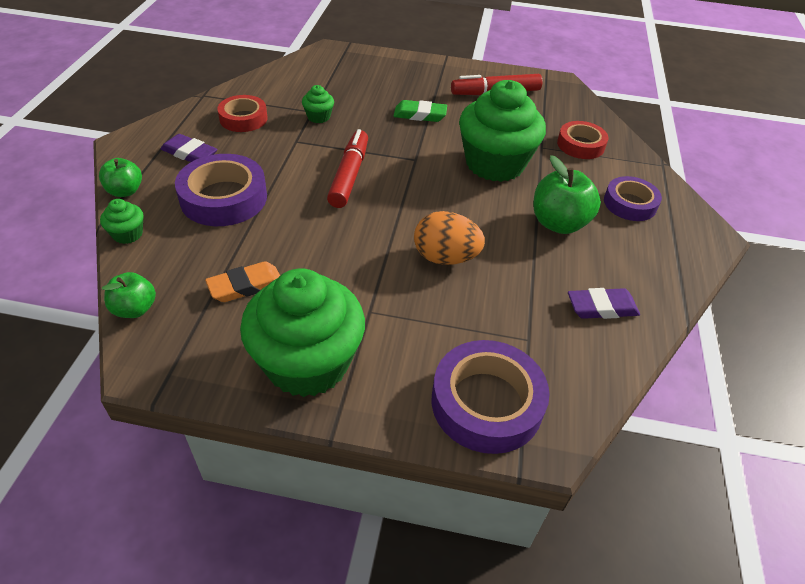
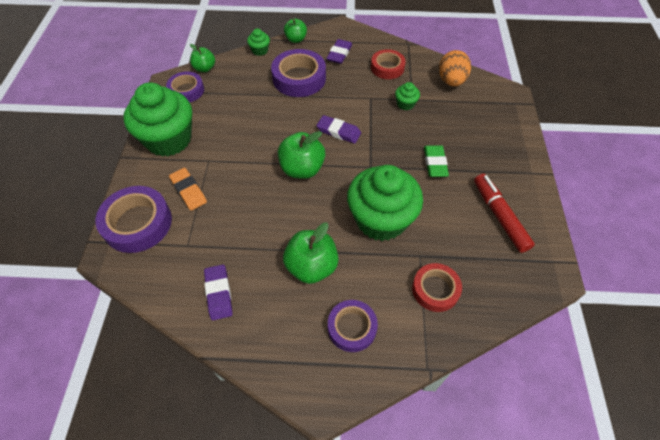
camera: 85 degrees right, 10 degrees up
orange eraser [205,262,280,302] -> orange eraser moved to [169,168,207,211]
red marker [327,129,368,208] -> purple eraser [316,115,361,144]
orange egg [414,211,485,265] -> orange egg moved to [439,50,471,87]
none -> purple tape [166,72,204,102]
none -> green apple [278,131,325,179]

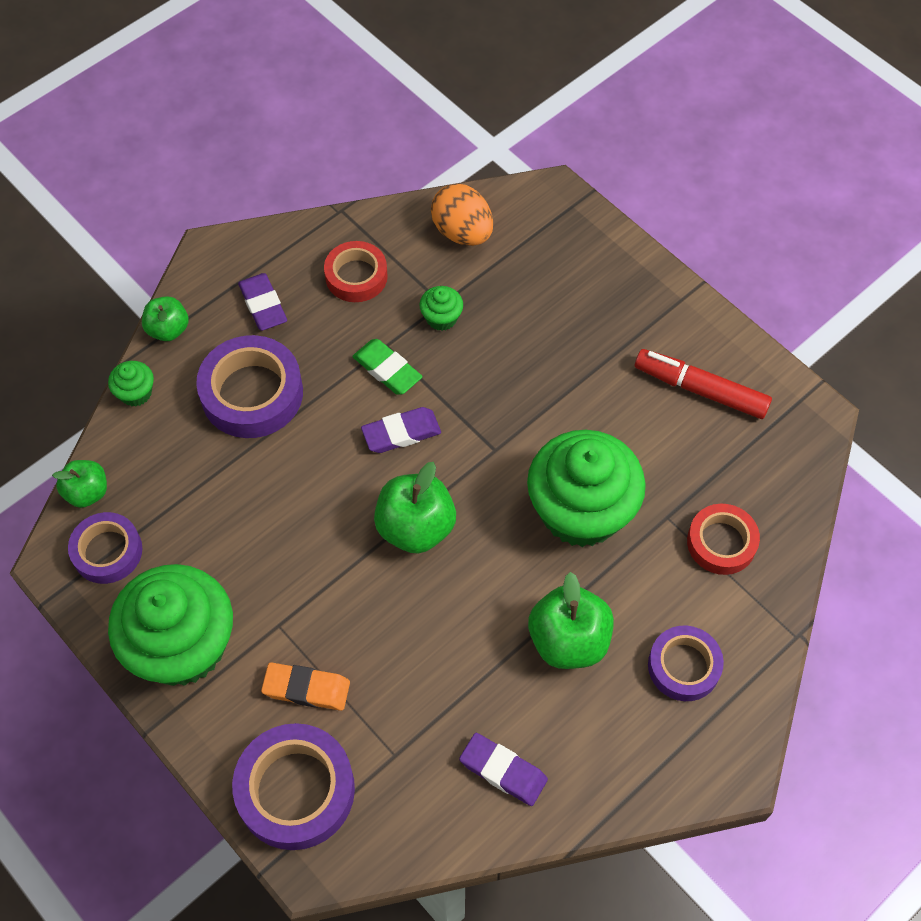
camera: 45 degrees left, 5 degrees up
green eraser [424,145,449,177] -> green eraser moved to [352,339,422,395]

